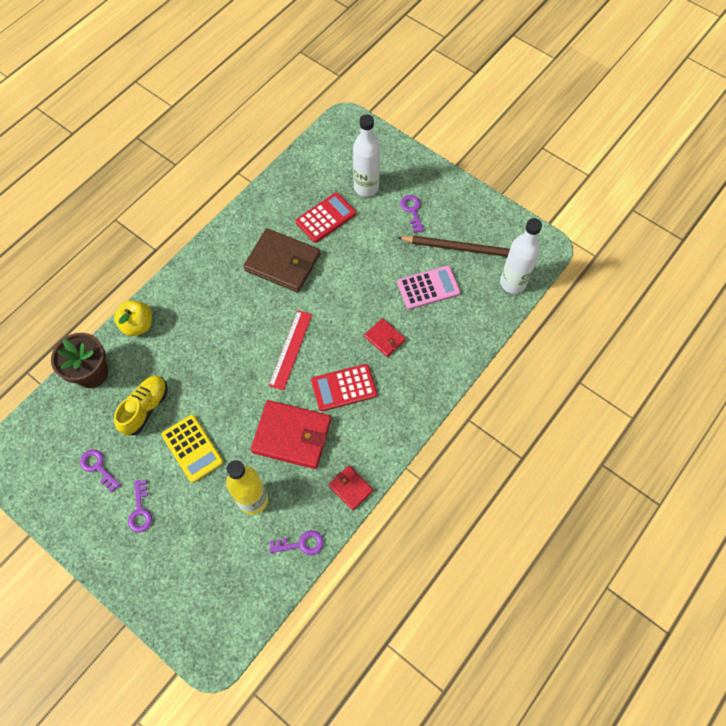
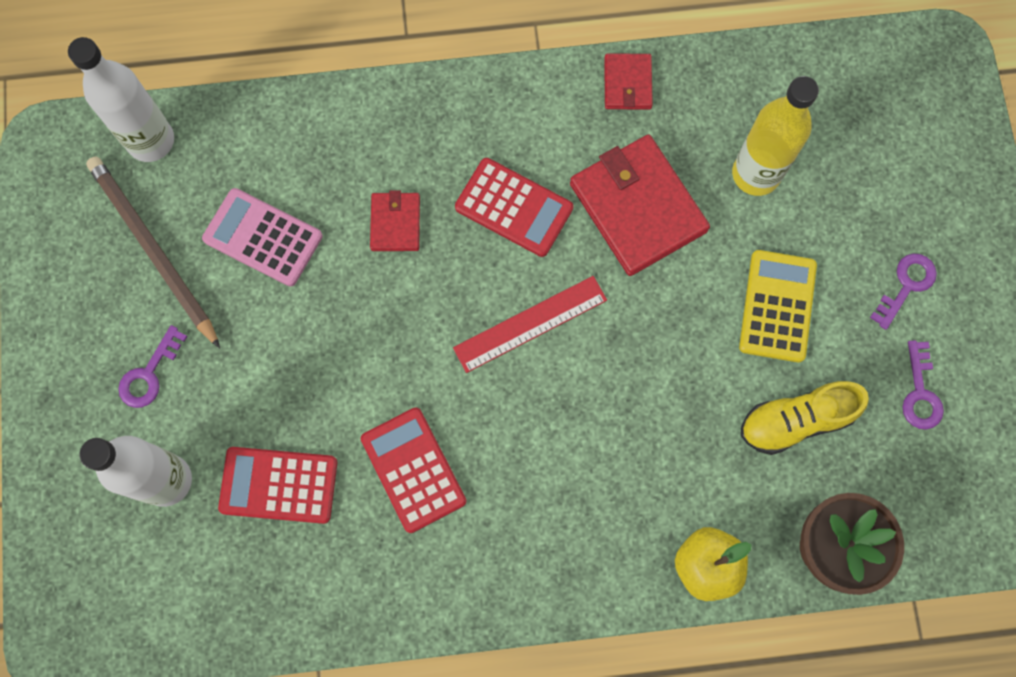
camera: 135 degrees left, 10 degrees up
brown wallet [243,228,320,293] -> red calculator [361,408,466,533]
purple key [269,530,324,555] -> none

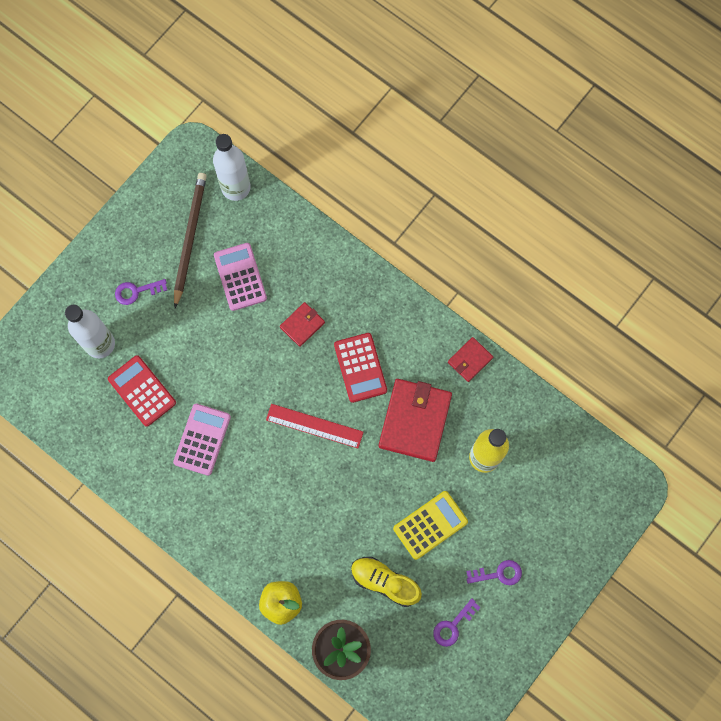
camera: 45 degrees right, 0 degrees up
red calculator [361,408,466,533] -> pink calculator [173,404,231,476]

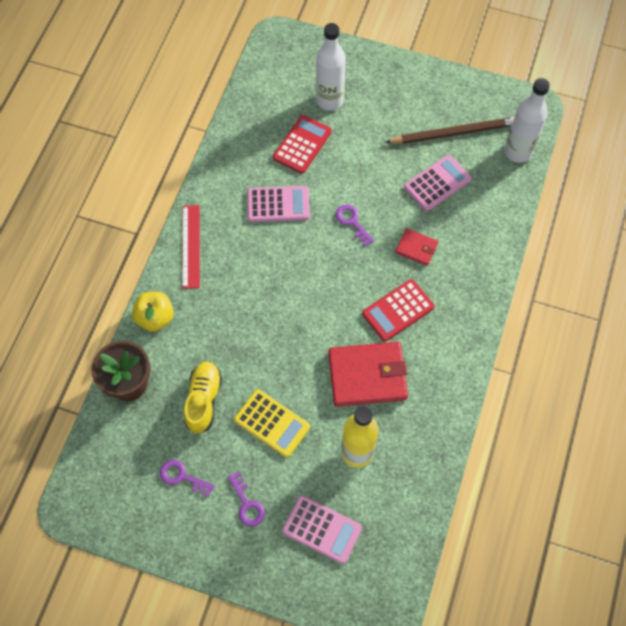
camera: 70 degrees right, 10 degrees down
purple key [115,279,167,305] -> purple key moved to [336,204,374,247]
red ruler [266,404,364,448] -> red ruler moved to [182,205,200,289]
red wallet [448,337,493,382] -> none
none -> pink calculator [282,495,362,564]

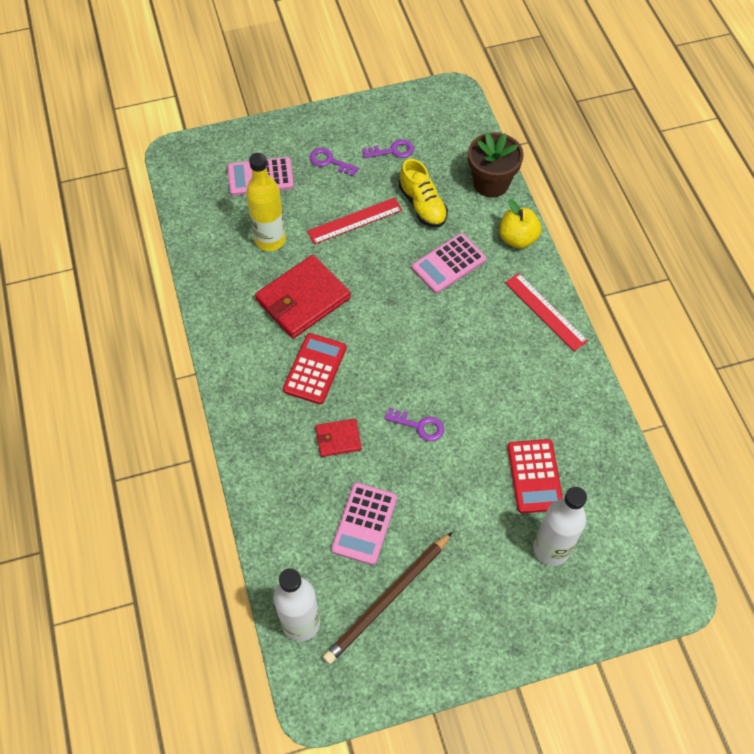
camera: 145 degrees right, 5 degrees down
yellow calculator [234,389,310,458] -> red ruler [307,198,402,245]
pink calculator [247,186,310,222] -> pink calculator moved to [412,233,486,293]

